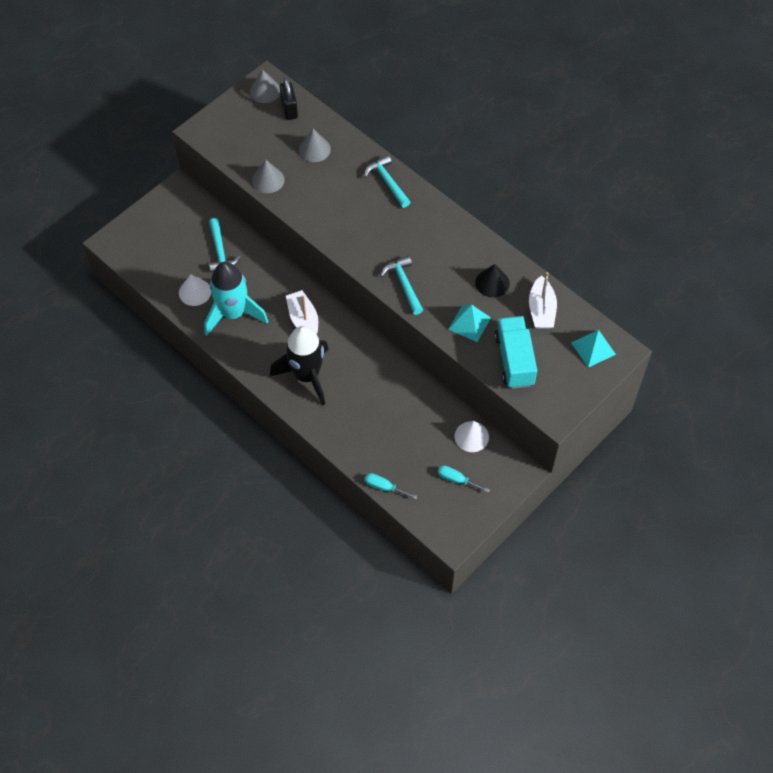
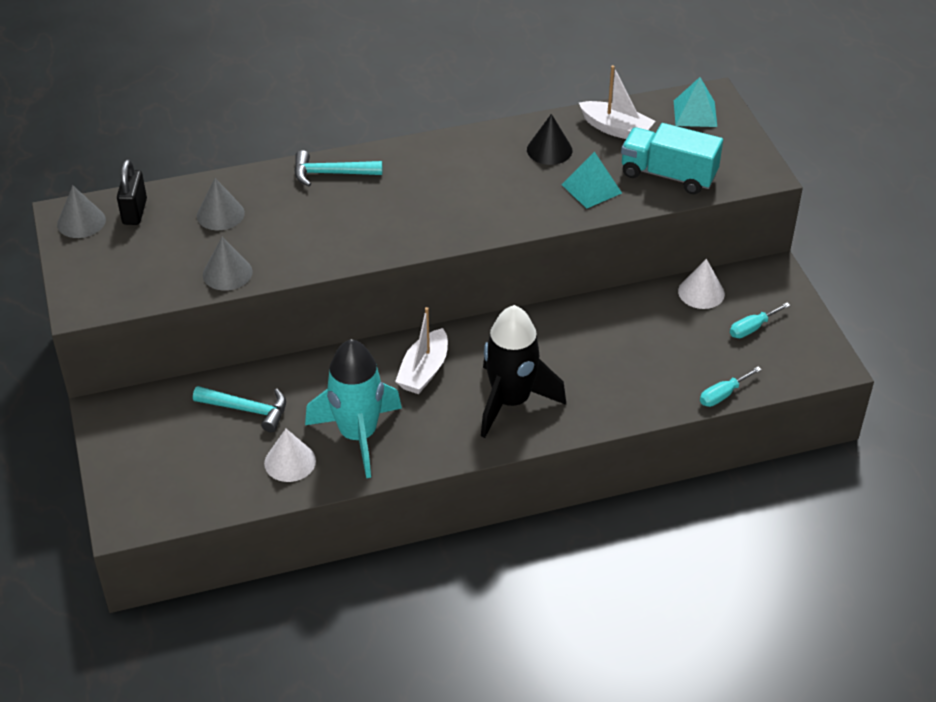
camera: 60 degrees left, 15 degrees down
black padlock [280,78,298,120] -> black padlock turned 75 degrees clockwise [117,159,147,225]
white boat [286,290,318,335] -> white boat turned 75 degrees counterclockwise [395,307,448,394]
turquoise hammer [380,256,423,315] -> none

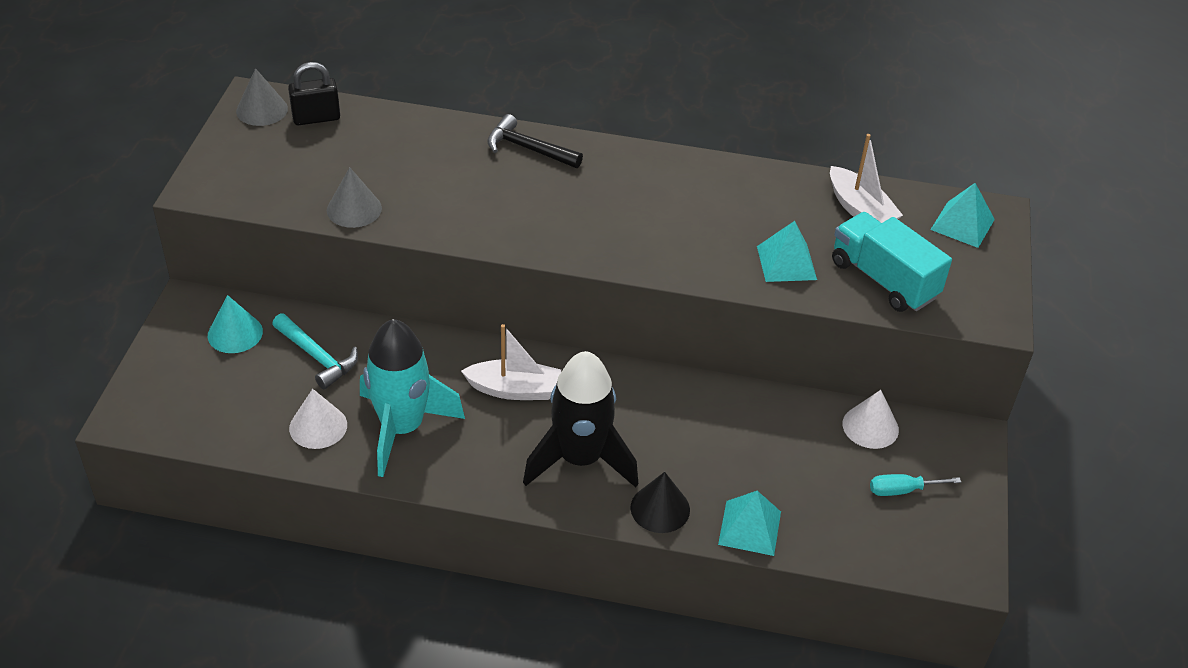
camera: 25 degrees right, 0 degrees up
black padlock [117,159,147,225] -> black padlock turned 45 degrees clockwise [288,62,340,125]
grey cone [197,178,245,230] -> none
turquoise hammer [294,150,382,186] -> black hammer [487,114,583,168]
white boat [395,307,448,394] -> white boat turned 135 degrees counterclockwise [461,324,561,400]
black cone [527,114,572,165] -> black cone moved to [630,472,690,533]
turquoise screwdriver [700,367,762,407] -> none
none -> turquoise cone [208,295,263,353]
none -> turquoise pyramid [718,491,781,556]

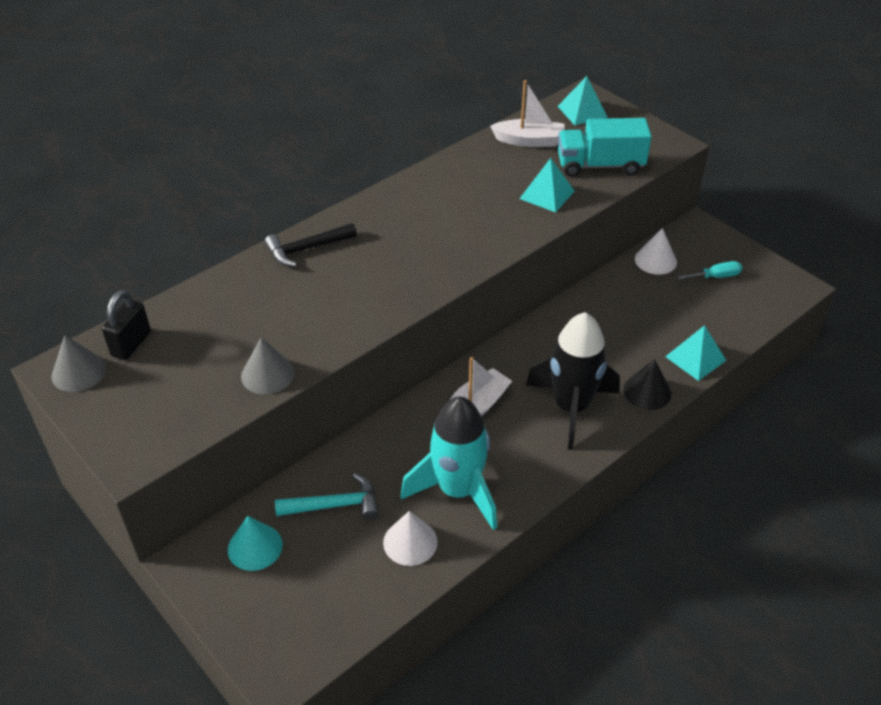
camera: 50 degrees left, 0 degrees up
turquoise screwdriver [870,474,961,496] -> turquoise screwdriver turned 135 degrees counterclockwise [677,261,742,280]

